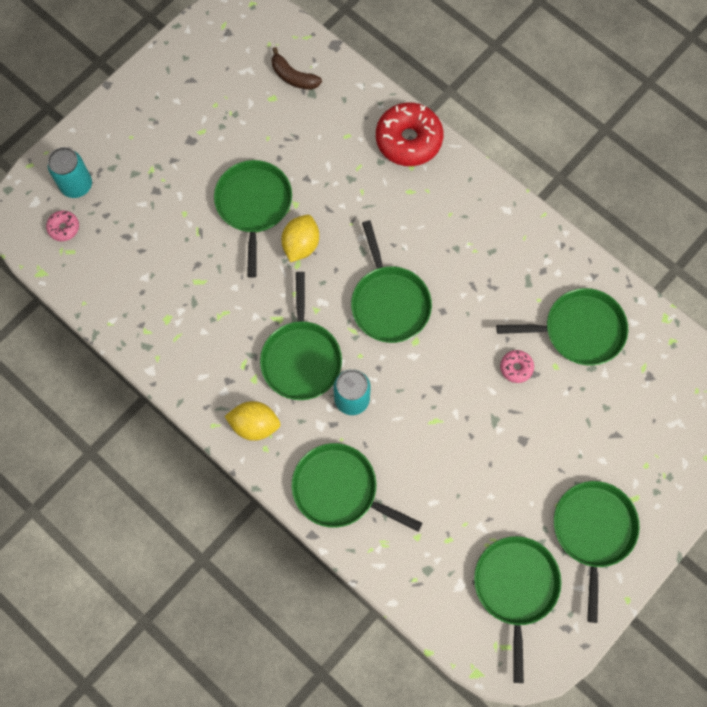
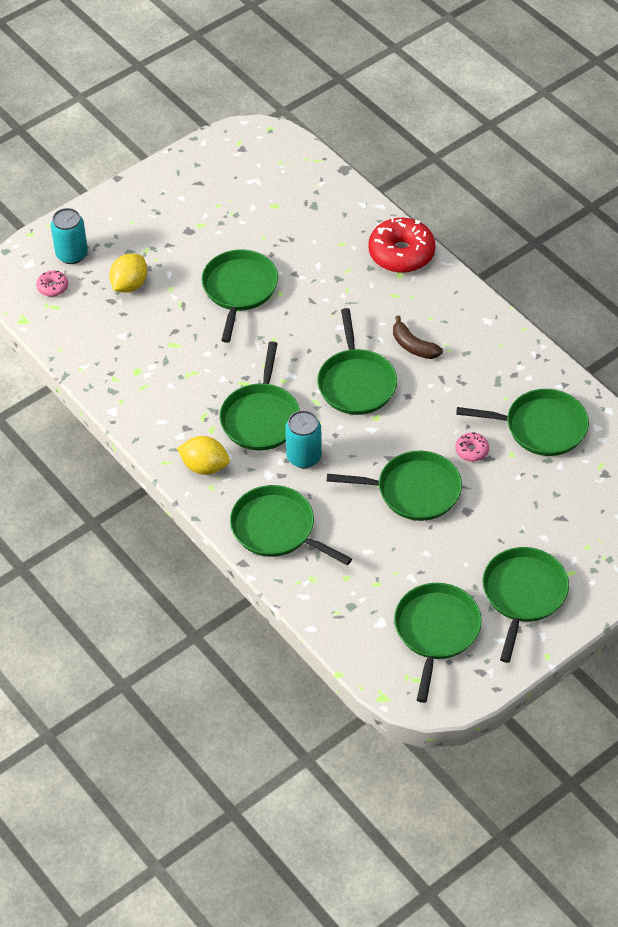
camera: 10 degrees right, 20 degrees down
brown banana [272,47,322,90] -> brown banana moved to [393,316,443,359]
yellow lemon [281,215,319,262] -> yellow lemon moved to [109,254,147,293]
none -> green pan [327,451,462,521]

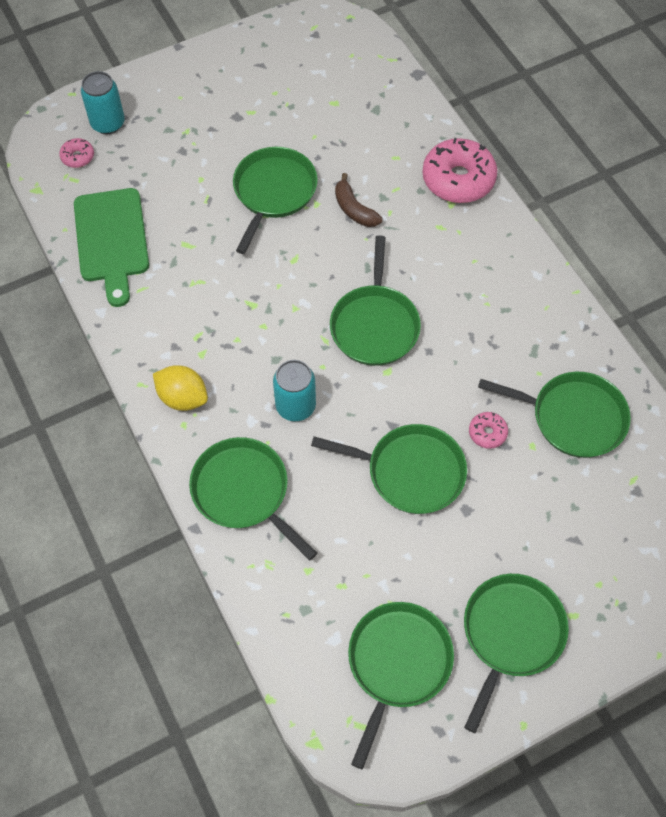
camera: 10 degrees right, 10 degrees up
yellow lemon [109,254,147,293] -> none
green pan [219,341,300,450] -> none
red donut [368,218,435,273] -> pink donut [422,138,497,203]
brown banana [393,316,443,359] -> brown banana moved to [335,173,383,227]
none -> green cutting board [74,188,149,307]

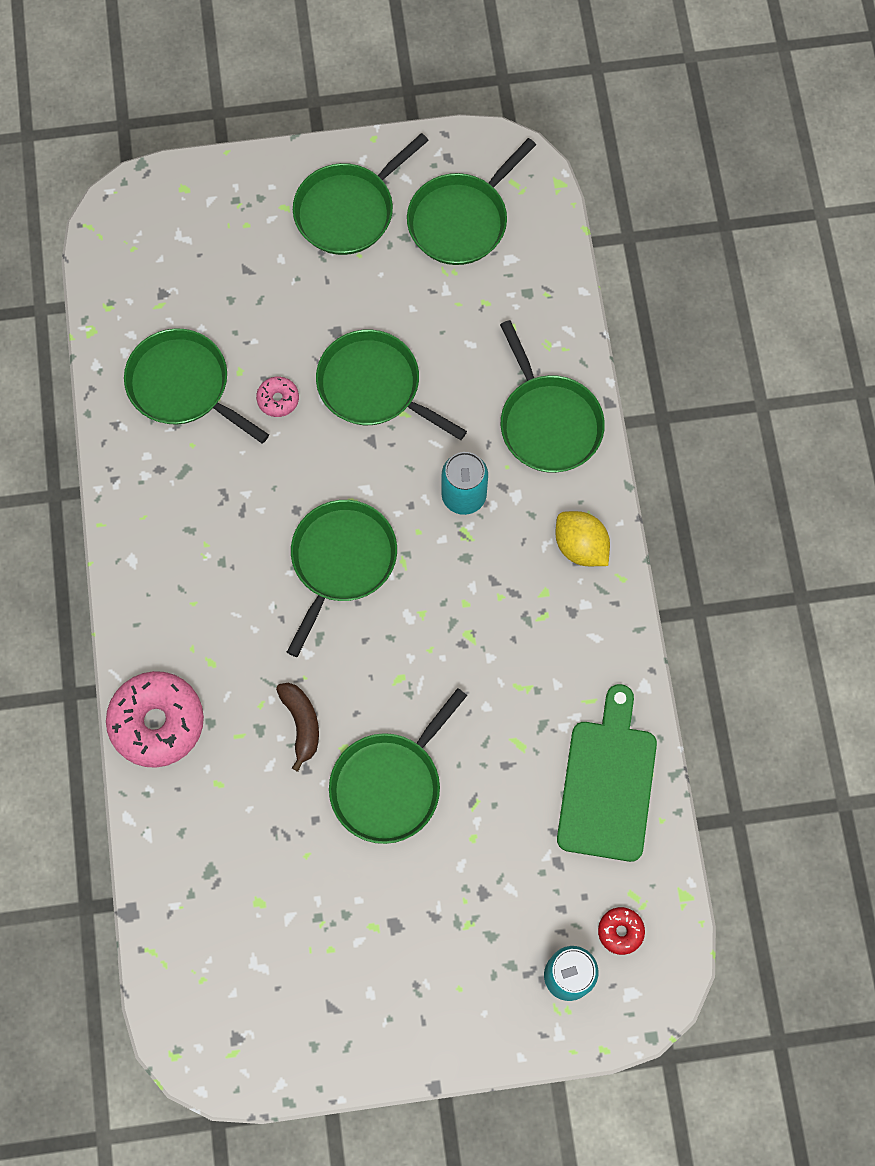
camera: 160 degrees left, 10 degrees up
pink donut [59,138,94,168] -> red donut [598,907,645,955]

